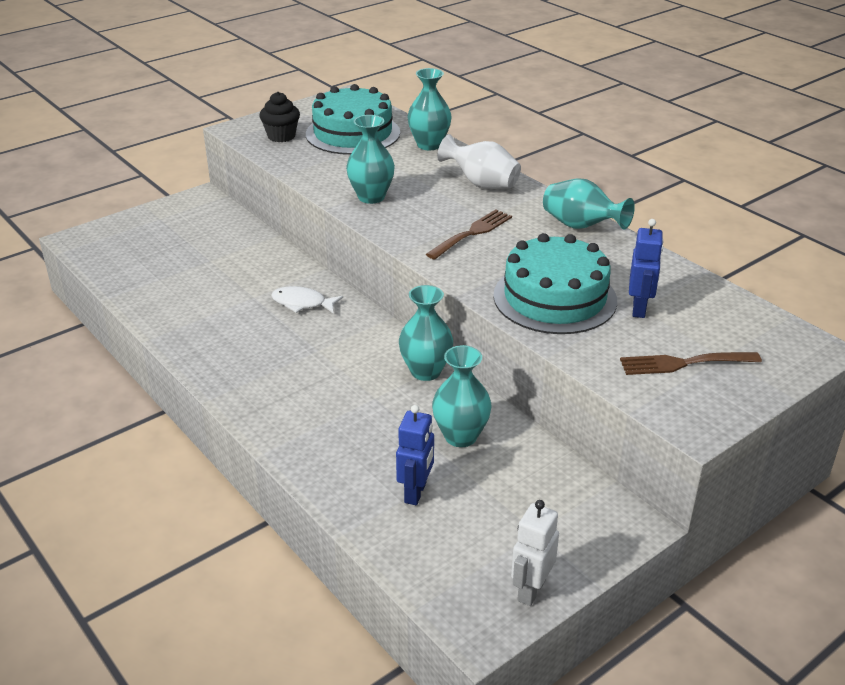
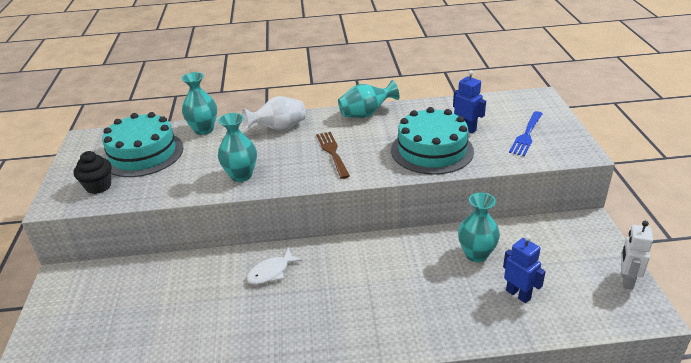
camera: 55 degrees left, 0 degrees up
turquoise vase [399,285,453,381] -> none
white robot [511,500,559,606] -> white robot turned 45 degrees clockwise [621,221,653,290]
brown fork [620,352,762,375] -> blue fork [509,111,543,156]

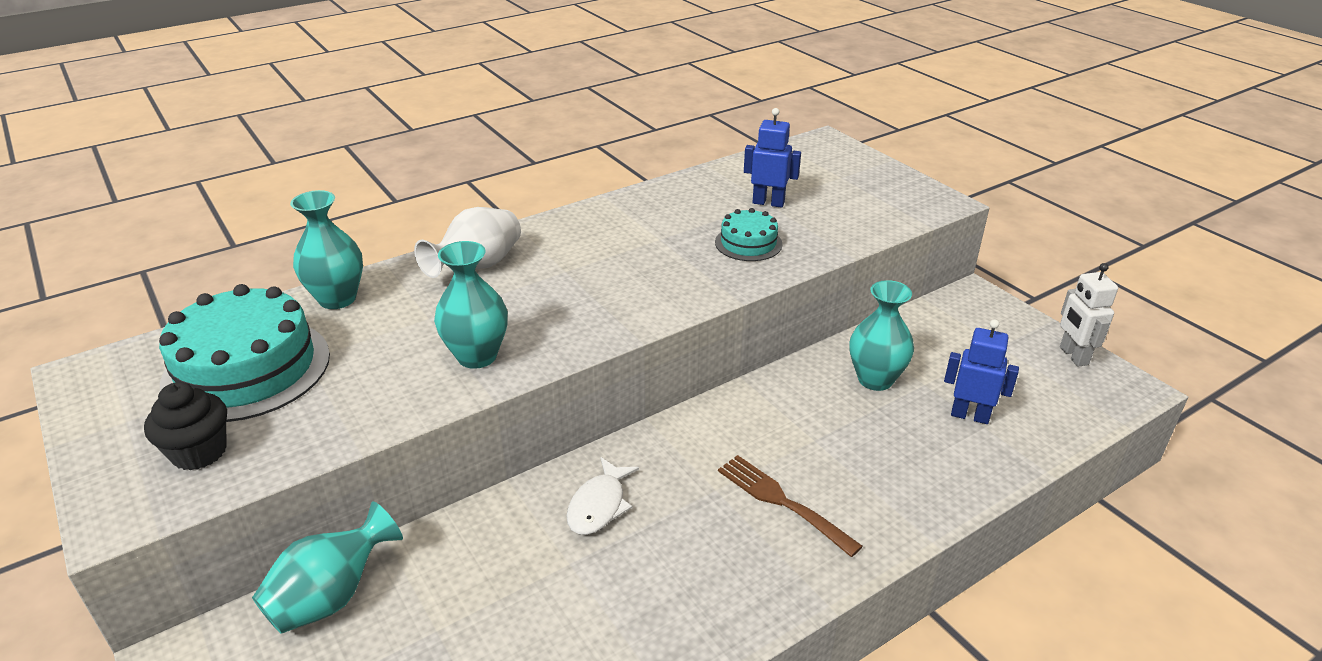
camera: 30 degrees left, 0 degrees up
brown fork [316,132,350,179] -> brown fork moved to [718,455,863,557]
turquoise vase [338,80,400,118] -> turquoise vase moved to [252,501,403,634]
turquoise cake [391,107,474,175] -> turquoise cake [715,208,783,261], size x0.51
blue fork [509,111,543,156] -> none

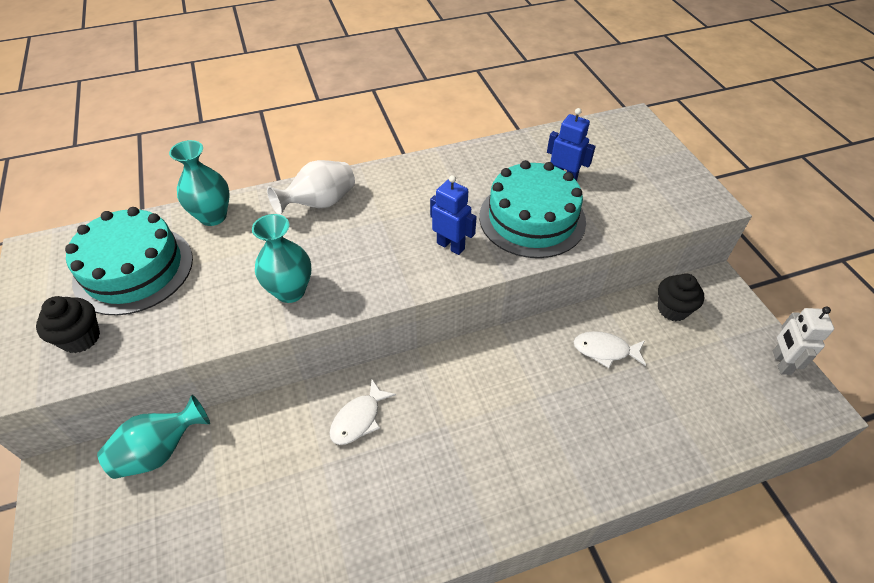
camera: 15 degrees right, 15 degrees up
turquoise cake [715,208,783,261] -> turquoise cake [479,160,586,258], size x1.95
brown fork [718,455,863,557] -> none
turquoise vase [850,280,914,391] -> white fish [574,331,646,368]
blue robot [944,319,1019,424] -> blue robot moved to [430,175,477,255]
none -> black cupcake [658,273,704,321]

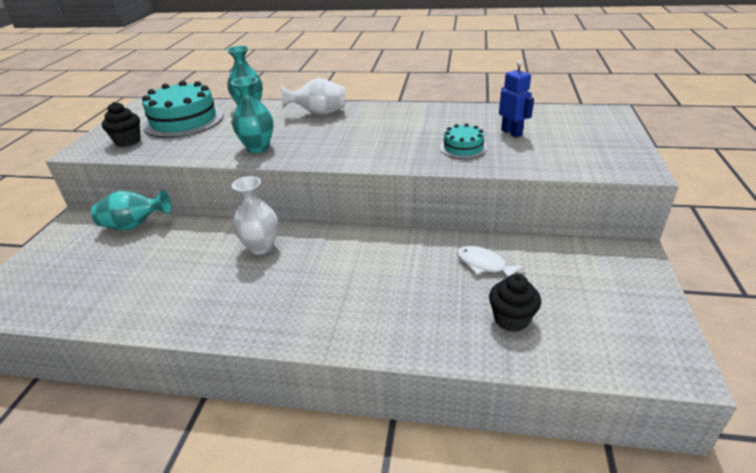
camera: 30 degrees right, 15 degrees down
white fish [330,379,396,445] -> white vase [232,176,278,255]
blue robot [430,175,477,255] -> none
turquoise cake [479,160,586,258] -> turquoise cake [440,124,487,159], size x0.51
black cupcake [658,273,704,321] -> black cupcake moved to [489,274,541,332]
white robot [773,307,834,375] -> none

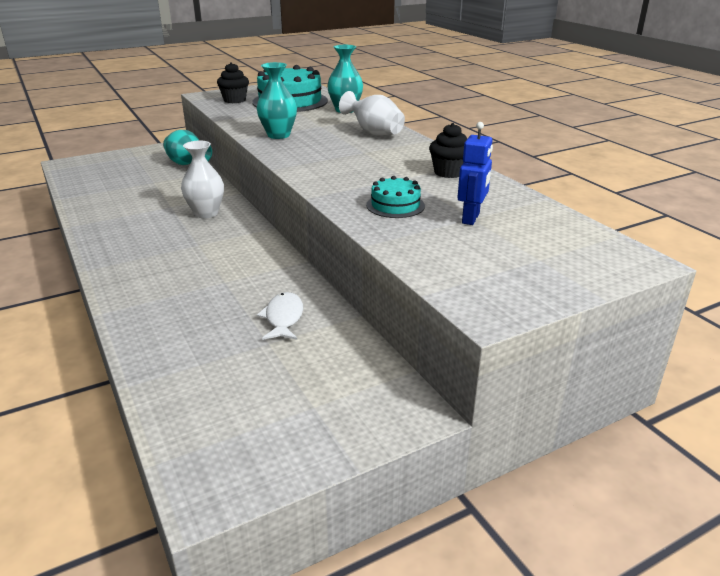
camera: 50 degrees right, 5 degrees down
black cupcake [489,274,541,332] -> black cupcake moved to [429,123,467,178]

